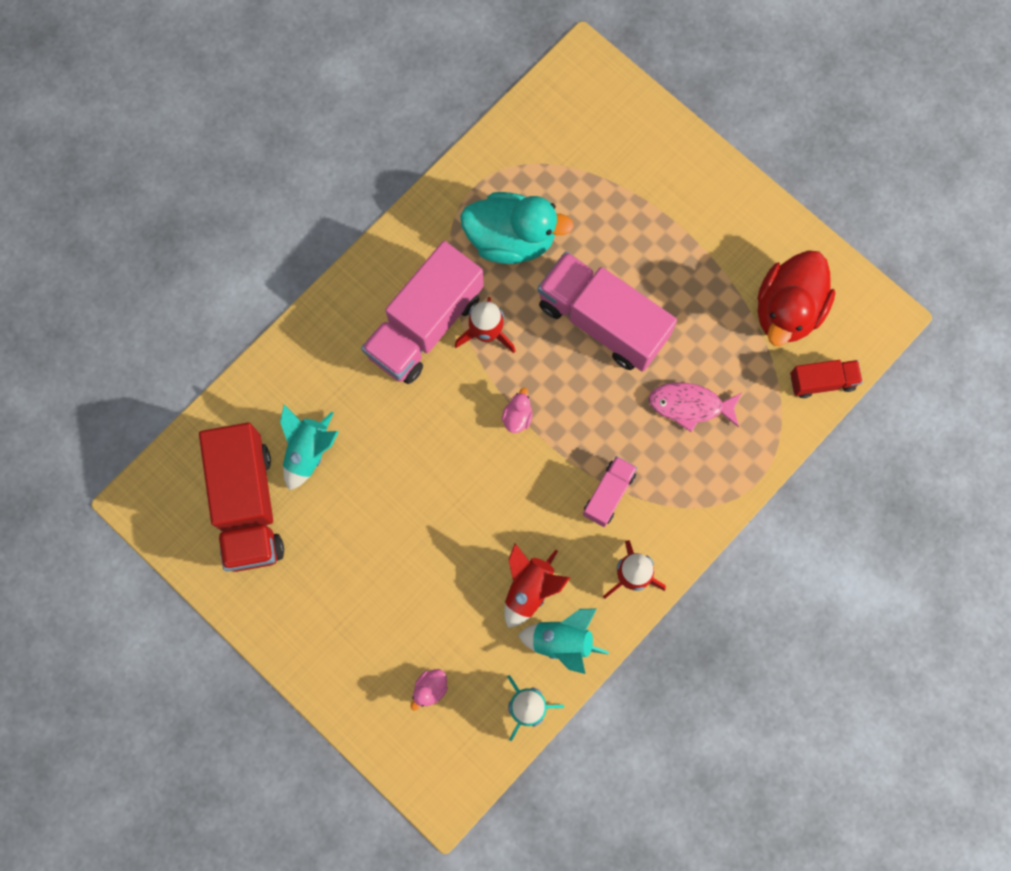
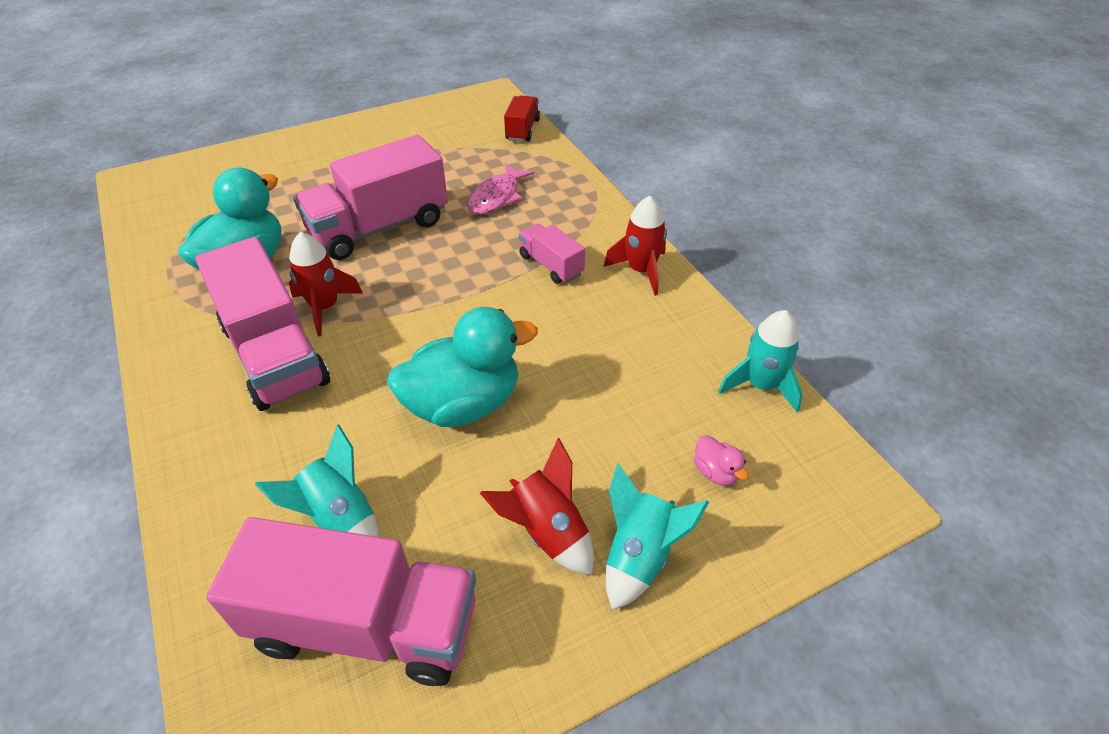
camera: 70 degrees left, 30 degrees down
red truck [199,423,284,572] -> pink truck [206,517,476,686]
pink duck [502,388,533,433] -> none
red rocket [504,543,571,628] -> red rocket moved to [480,438,594,575]
turquoise rocket [518,608,609,674] -> turquoise rocket moved to [606,464,709,610]
red duck [757,250,835,347] -> none
none -> turquoise duck [387,307,538,427]

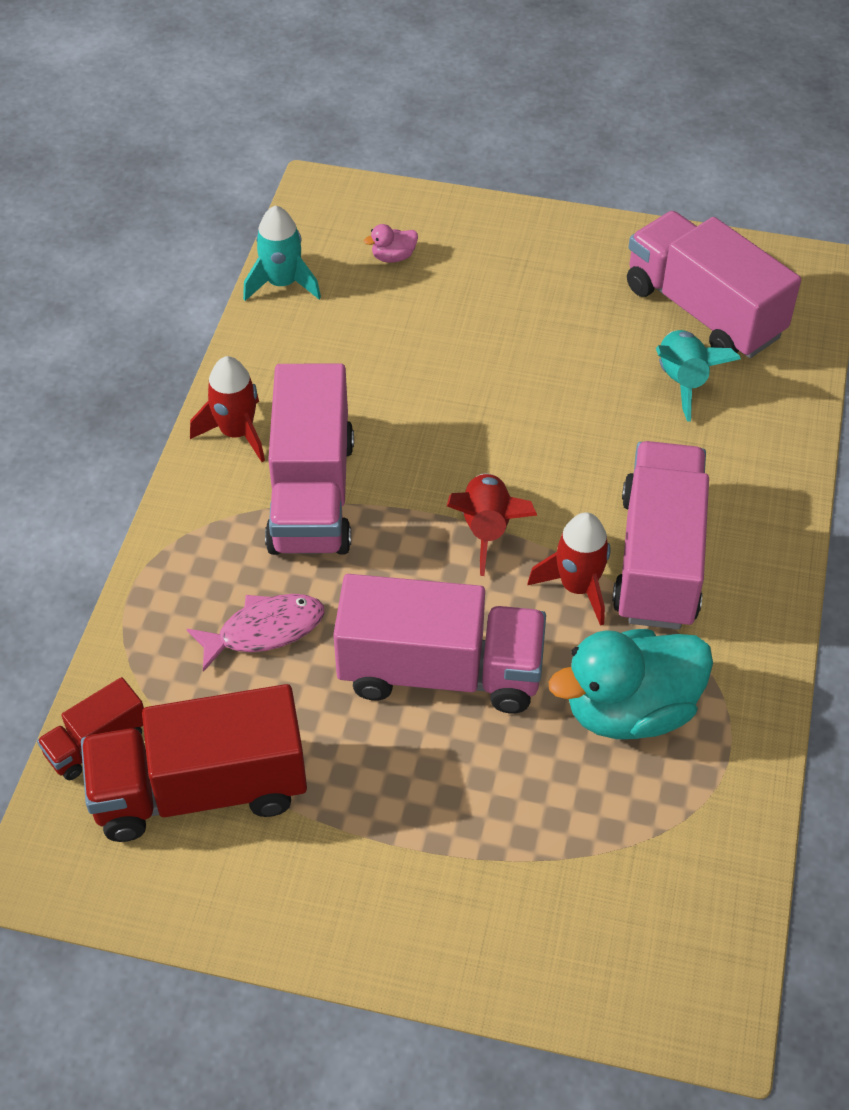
camera: 140 degrees left, 5 degrees up
turquoise duck [387,307,538,427] -> none
red rocket [480,438,594,575] -> red rocket moved to [447,473,537,576]
pink truck [519,223,585,284] -> pink truck [265,364,354,555], size x2.01
turquoise rocket [606,464,709,610] -> none
pink duck [694,435,748,486] -> pink duck turned 120 degrees counterclockwise [364,224,418,263]
none -> red truck [81,684,307,842]

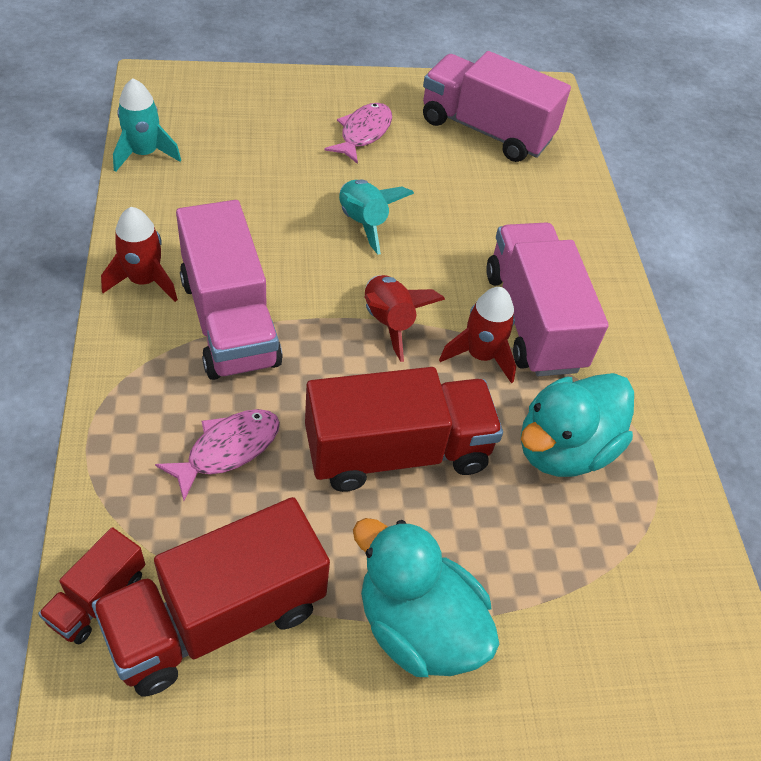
camera: 25 degrees left, 0 degrees up
pink truck [333,574,546,713] -> red truck [305,367,503,492]
pink duck [364,224,418,263] -> none
turquoise rocket [656,330,741,422] -> turquoise rocket moved to [339,180,414,254]
none -> pink fish [324,103,392,164]
none -> turquoise duck [353,518,499,677]

